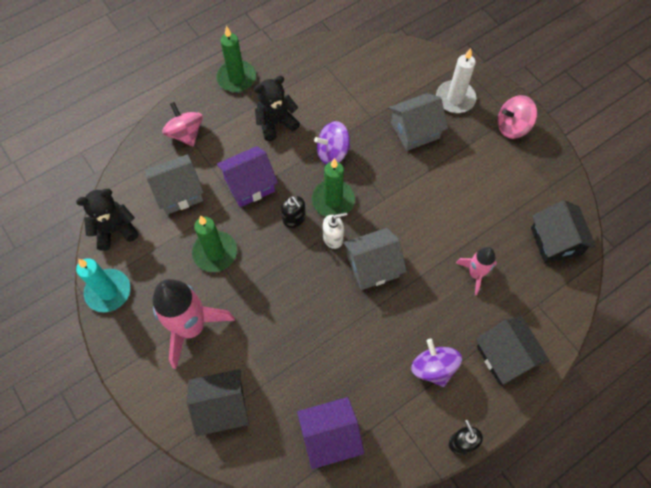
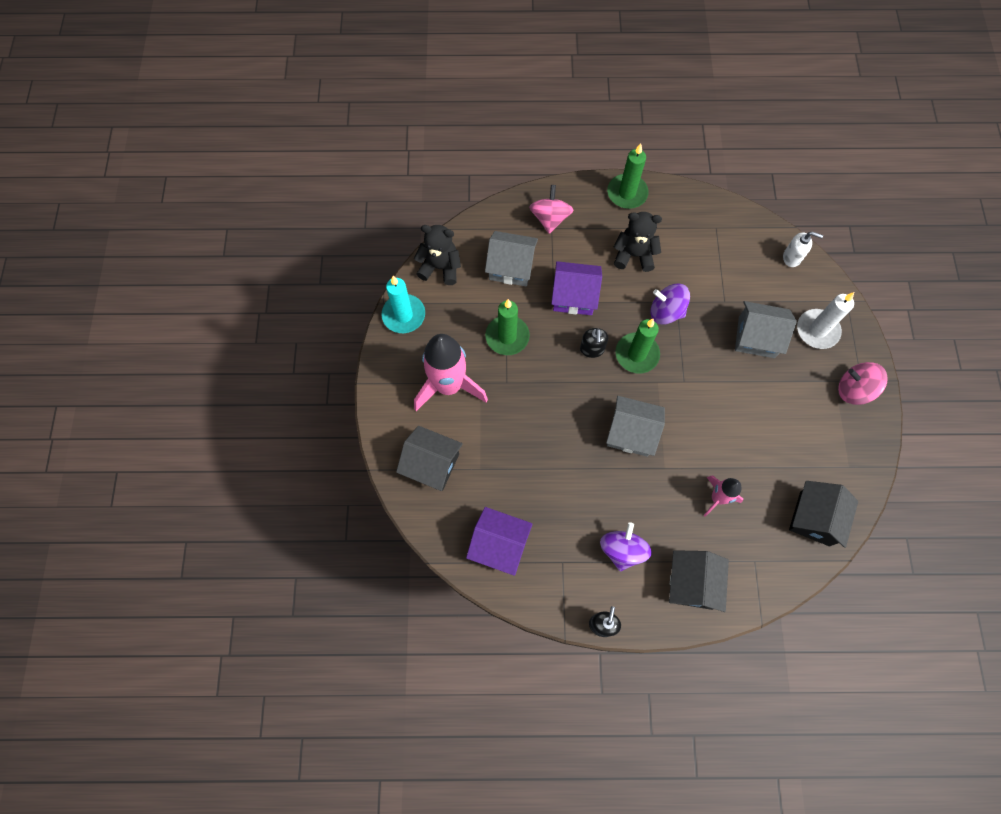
camera: 35 degrees right, 5 degrees up
white soap dispenser [323,212,347,249] -> white soap dispenser moved to [783,232,823,267]

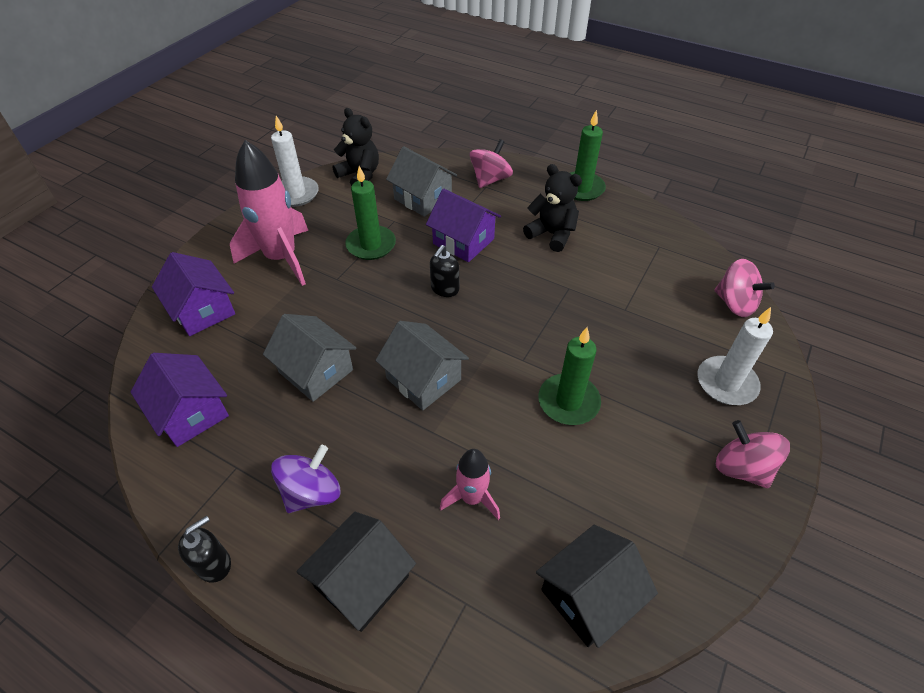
camera: 30 degrees right, 20 degrees down
turquoise candle [382,276,425,333] -> white candle [271,116,319,207]
black house [396,426,463,491] -> purple house [152,252,235,336]
green candle [615,319,660,374] -> green candle moved to [538,327,601,425]
purple spinning top [650,284,690,325] -> none
grey house [735,301,797,358] -> grey house moved to [263,314,356,402]
white soap dispenser [783,232,823,267] -> pink spinning top [714,259,775,317]

